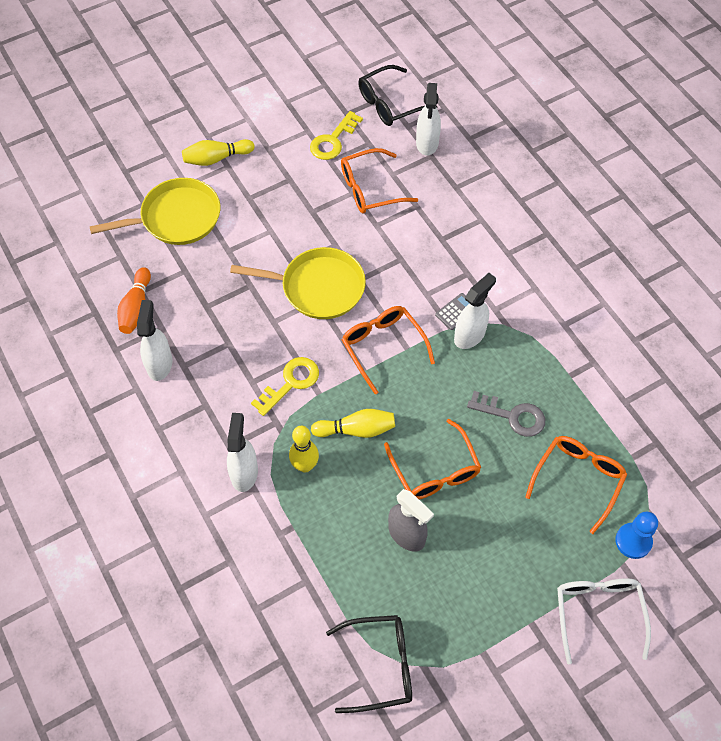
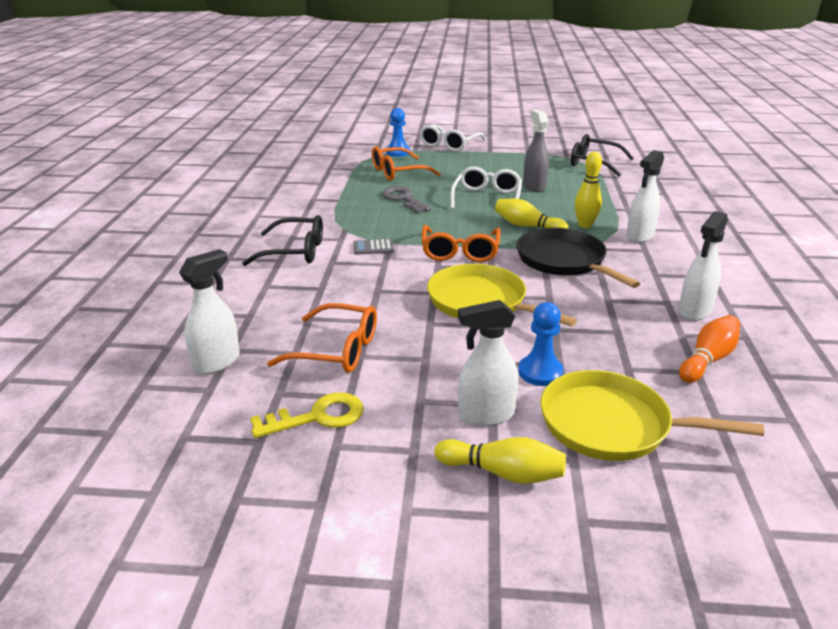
camera: 145 degrees left, 30 degrees down
yellow key [251,357,319,416] -> black pan [516,228,640,288]
black glasses [358,65,438,126] -> black glasses moved to [242,215,323,266]
orange glasses [384,419,481,499] -> white glasses [450,167,522,210]
white spray bottle [454,273,496,349] -> white spray bottle moved to [458,300,519,426]
none -> blue pawn [518,302,564,386]

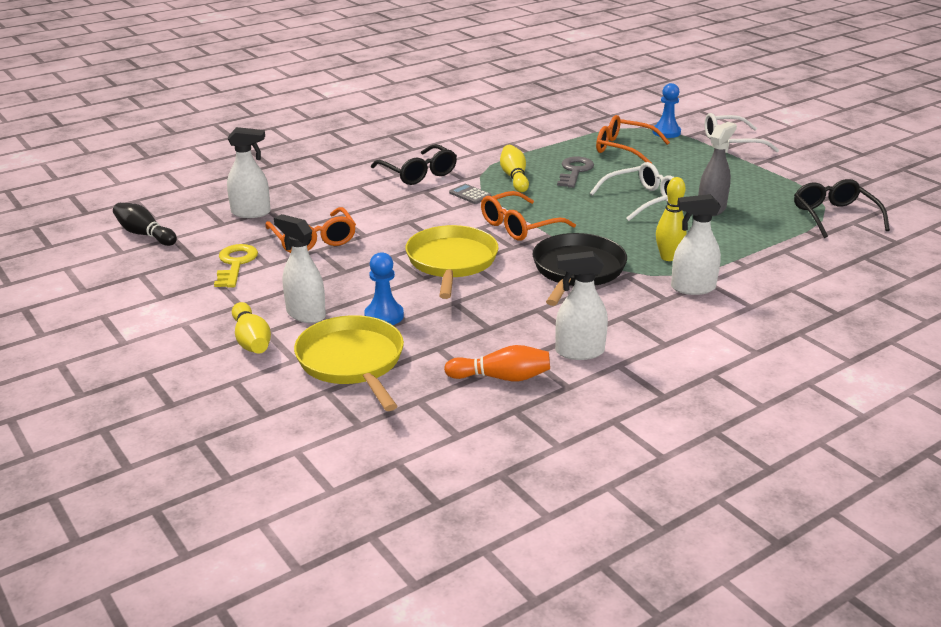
camera: 50 degrees right, 0 degrees up
yellow key [250,392,364,438] -> yellow key turned 120 degrees counterclockwise [214,244,258,288]
yellow bowling pin [495,199,569,229] -> yellow bowling pin moved to [500,145,529,192]
none -> black bowling pin [113,203,177,246]

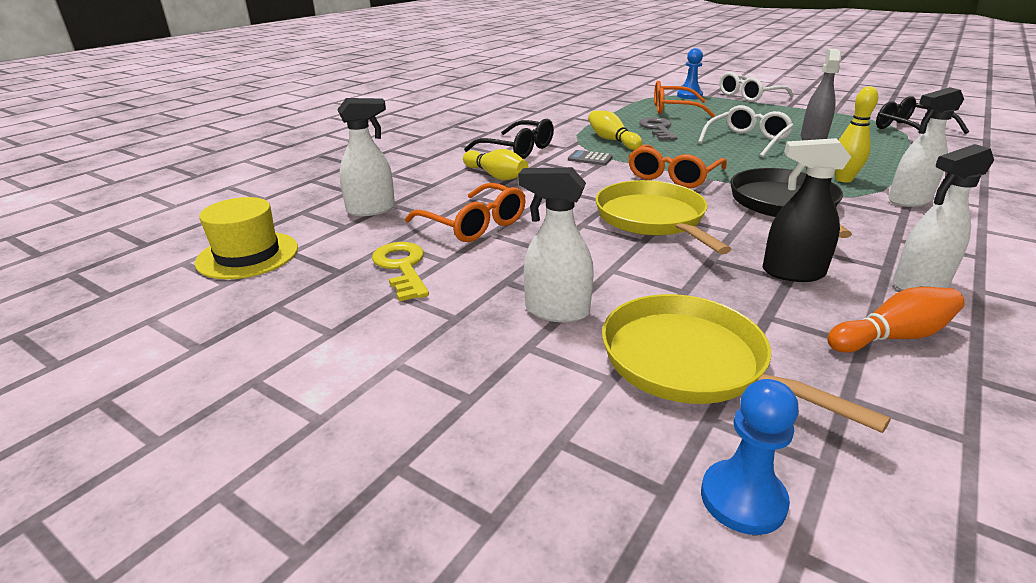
camera: 20 degrees left, 0 degrees up
black bowling pin [113,203,177,246] -> yellow hat [195,197,298,279]
yellow bowling pin [232,302,271,354] -> yellow bowling pin moved to [463,149,528,180]
blue pawn [364,252,404,325] -> blue pawn moved to [701,379,799,535]
none -> black spray bottle [763,138,851,282]

